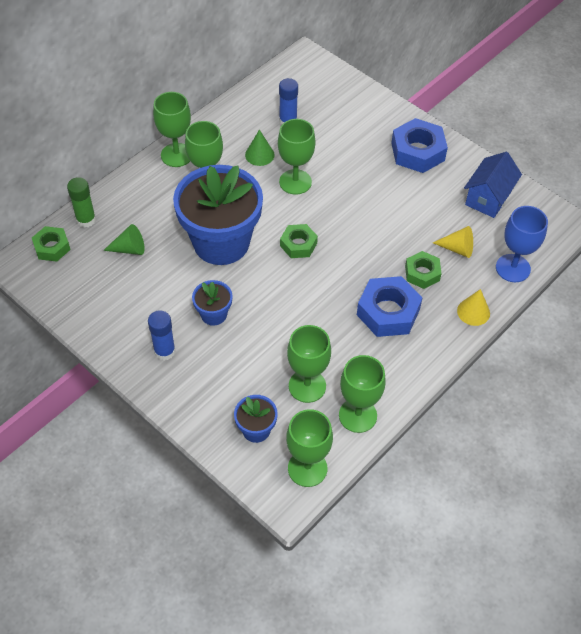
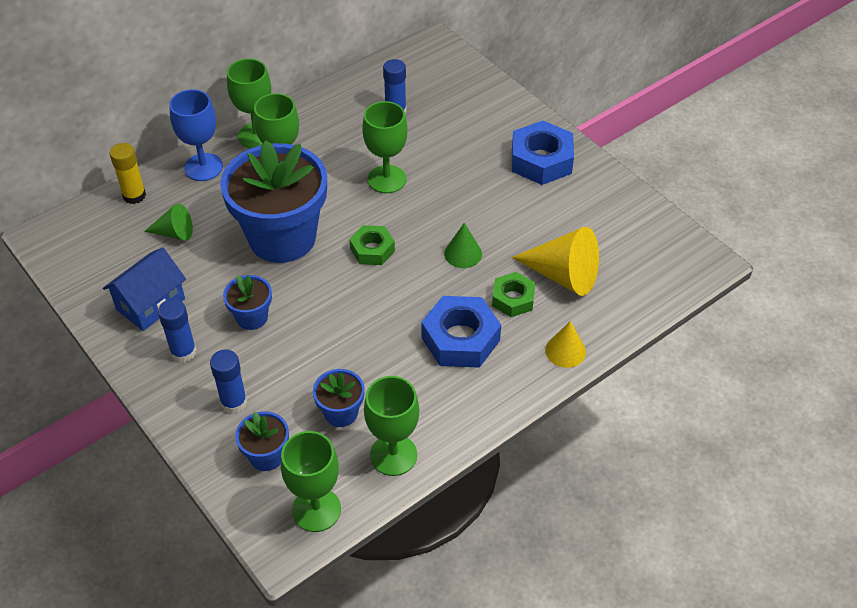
camera: 10 degrees right, 5 degrees down
green nut [32,226,71,262] -> none
green glue stick [67,177,96,228] -> yellow glue stick [110,143,146,204]
green cone [245,130,275,166] -> green cone moved to [444,223,482,268]
green goblet [287,325,331,403] -> blue flower pot [313,369,365,427]
yellow cone [433,226,473,258] -> yellow cone [512,227,599,296], size x1.75
blue house [464,152,522,218] -> blue house moved to [103,247,186,331]
blue goblet [496,206,548,282] -> blue goblet moved to [169,89,223,181]
none -> blue glue stick [210,350,247,413]

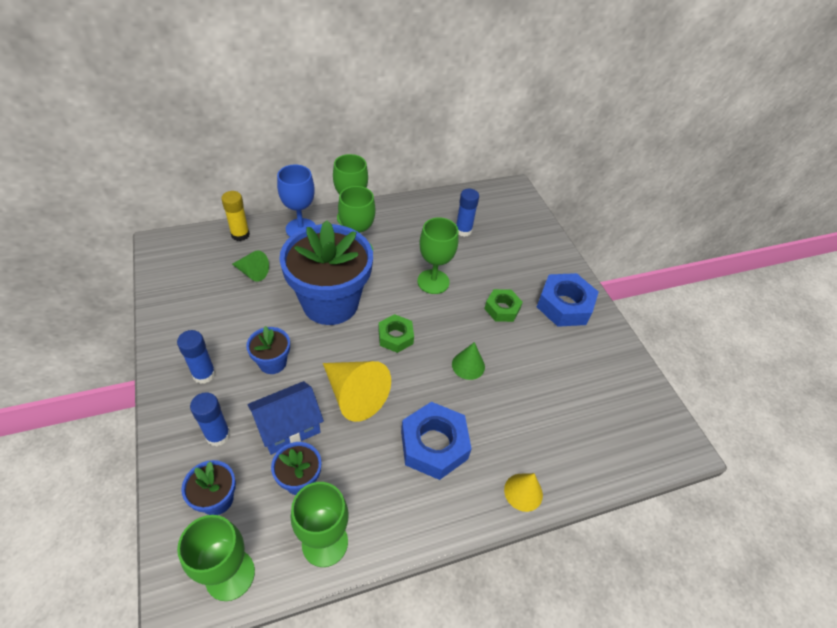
camera: 15 degrees right, 0 degrees up
blue house [103,247,186,331] -> blue house moved to [247,381,324,455]
green nut [492,272,535,317] -> green nut moved to [484,289,523,322]
yellow cone [512,227,599,296] -> yellow cone moved to [323,361,391,422]

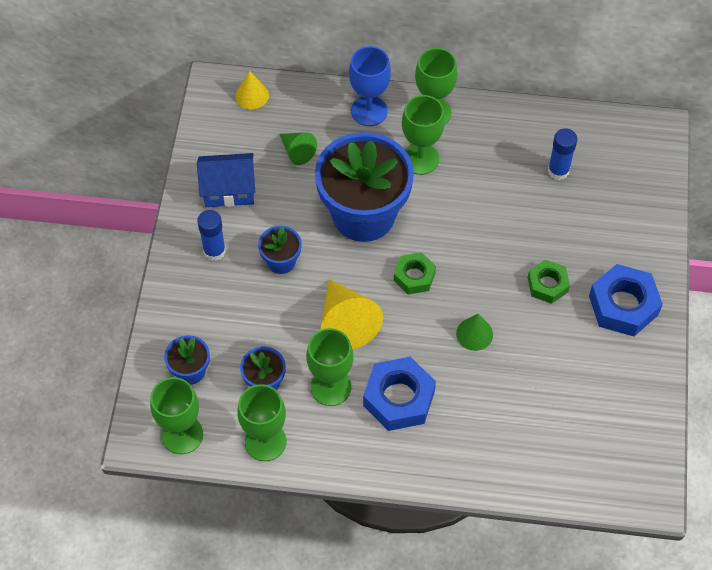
camera: 30 degrees right, 10 degrees up
blue glue stick [190,392,230,447] -> none
yellow glue stick [221,191,250,241] -> none
blue house [247,381,324,455] -> blue house moved to [197,153,255,207]
green goblet [417,217,459,294] -> green goblet moved to [306,328,354,406]
yellow cone [504,473,543,512] -> yellow cone moved to [236,71,269,109]

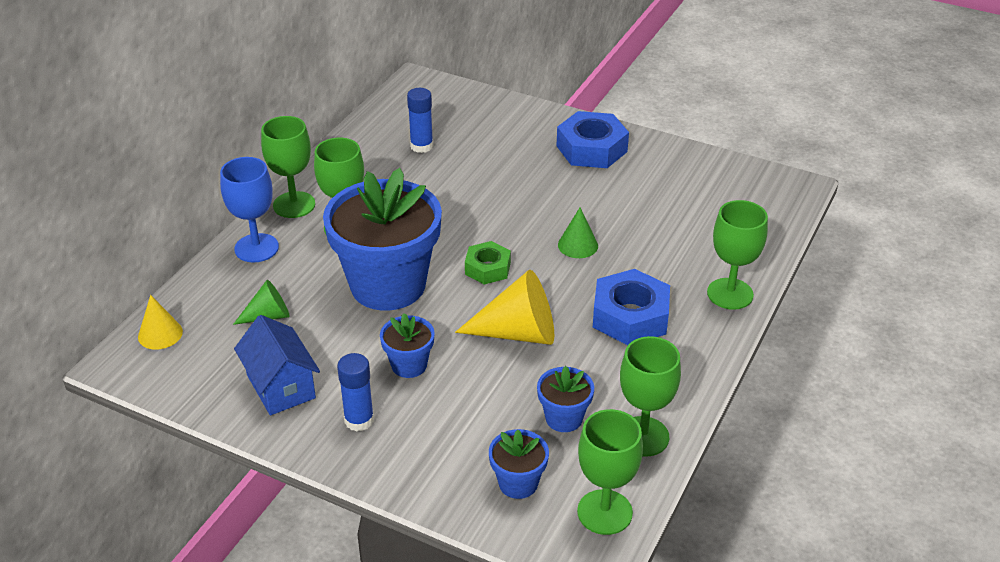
camera: 70 degrees left, 20 degrees down
blue house [197,153,255,207] -> blue house turned 45 degrees counterclockwise [234,315,320,415]
green goblet [306,328,354,406] -> green goblet moved to [707,200,768,310]
green nut [528,260,570,304] -> none

